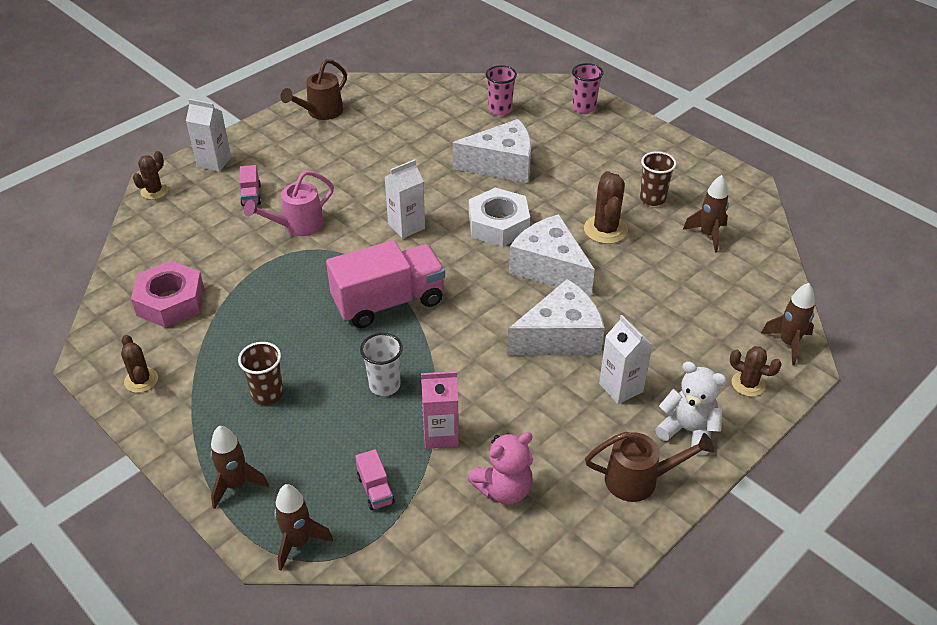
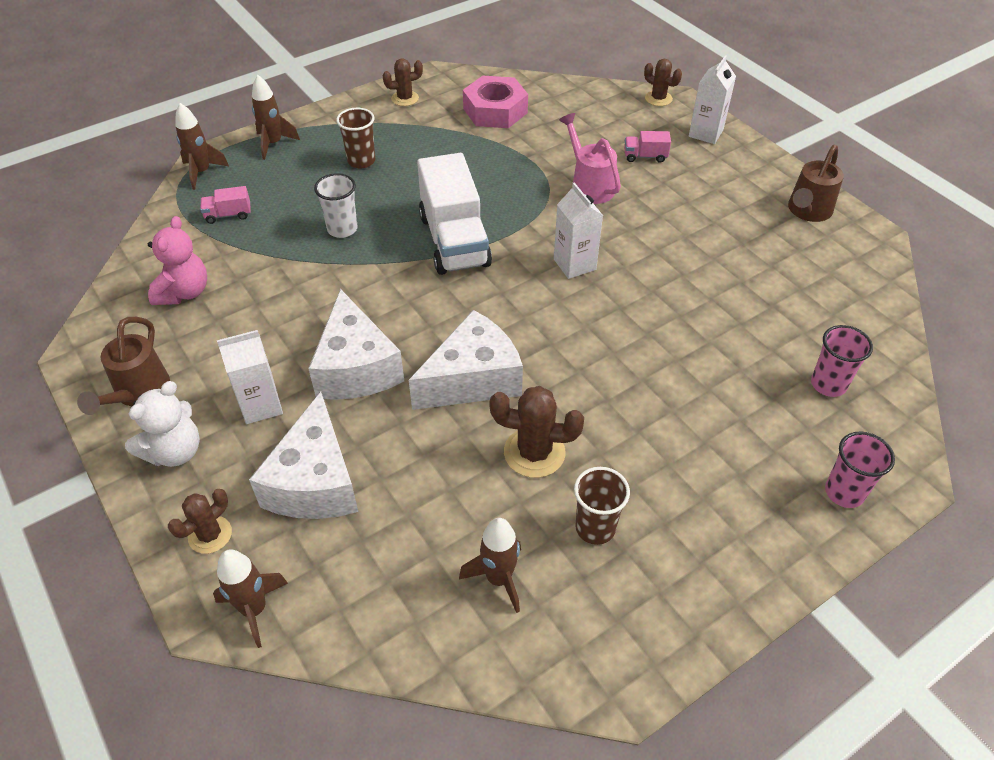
camera: 100 degrees right, 5 degrees up
brown watering can [280,59,347,120] -> brown watering can turned 105 degrees counterclockwise [788,145,844,222]
pink truck [326,240,445,328] -> white truck [417,153,492,275]
pink carton [421,371,459,449] -> none
white cheese [452,119,531,183] -> white cheese moved to [249,392,358,519]
pink teddy bear [468,432,533,504] -> pink teddy bear turned 150 degrees counterclockwise [148,216,207,305]
white nut [469,187,530,247] -> none

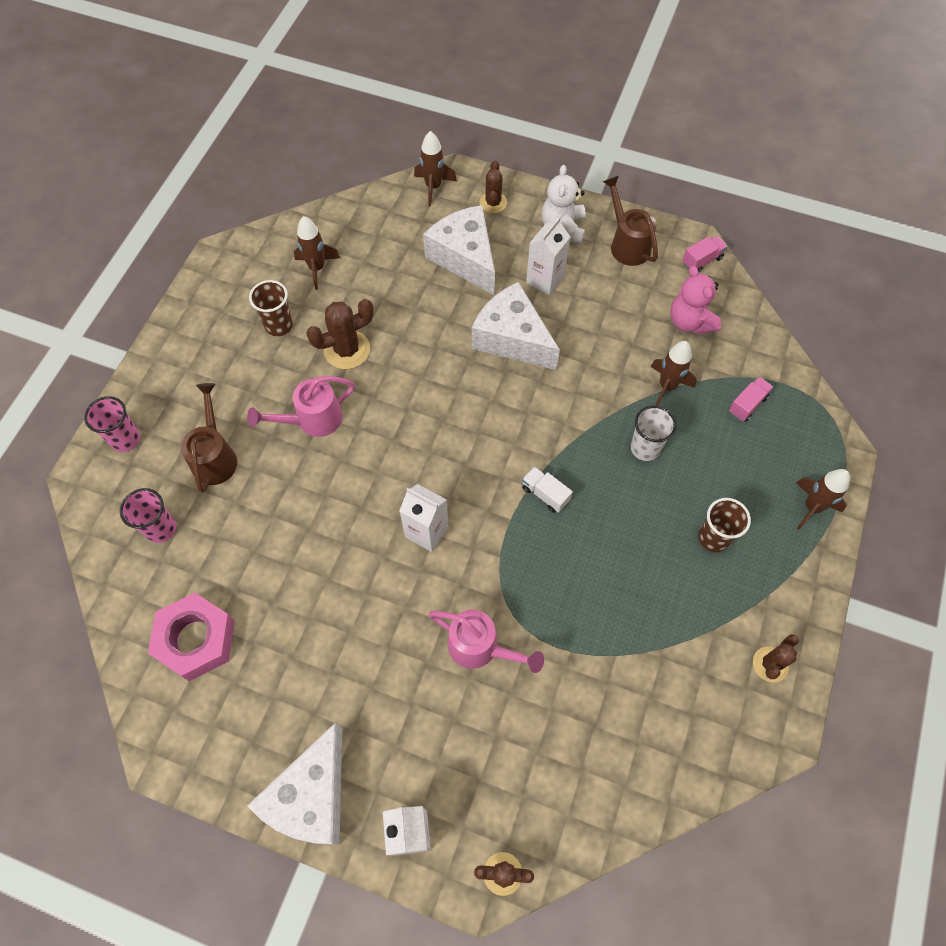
camera: 145 degrees right, 15 degrees up
brown rocket [175,103,229,190] -> brown rocket moved to [650,341,697,406]
white cheese [409,310,523,410] -> white cheese moved to [247,722,342,845]
white truck [417,153,492,275] -> white truck [522,466,573,513], size x0.42
pink nut [463,76,528,128] -> pink nut moved to [148,593,235,681]
pink truck [624,131,671,163] -> pink truck moved to [682,236,728,272]
brown watering can [788,145,844,222] -> brown watering can moved to [181,383,237,493]
none -> pink watering can [247,376,355,437]

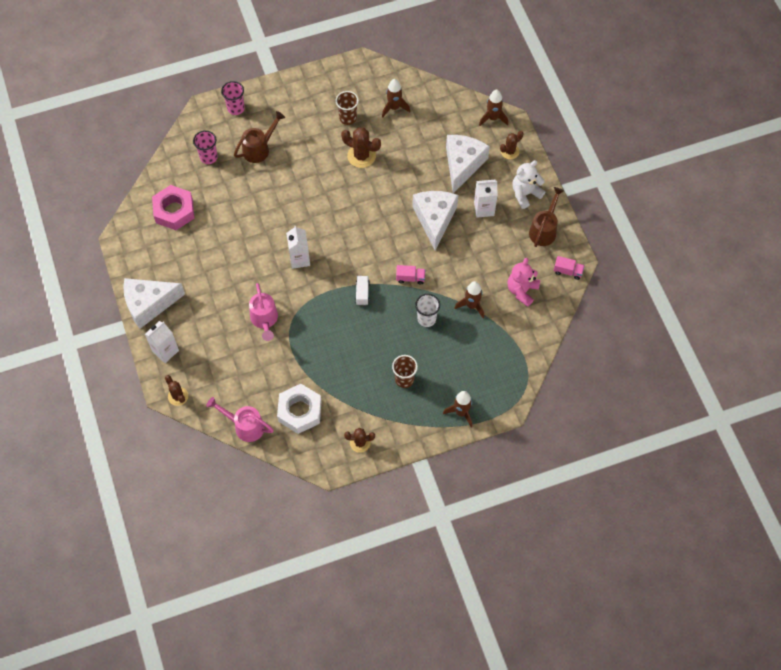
camera: 50 degrees right, 0 degrees up
pink watering can [247,376,355,437] -> pink watering can moved to [206,397,274,442]
pink truck [729,377,773,422] -> pink truck moved to [396,265,425,284]
none -> white nut [277,384,322,434]

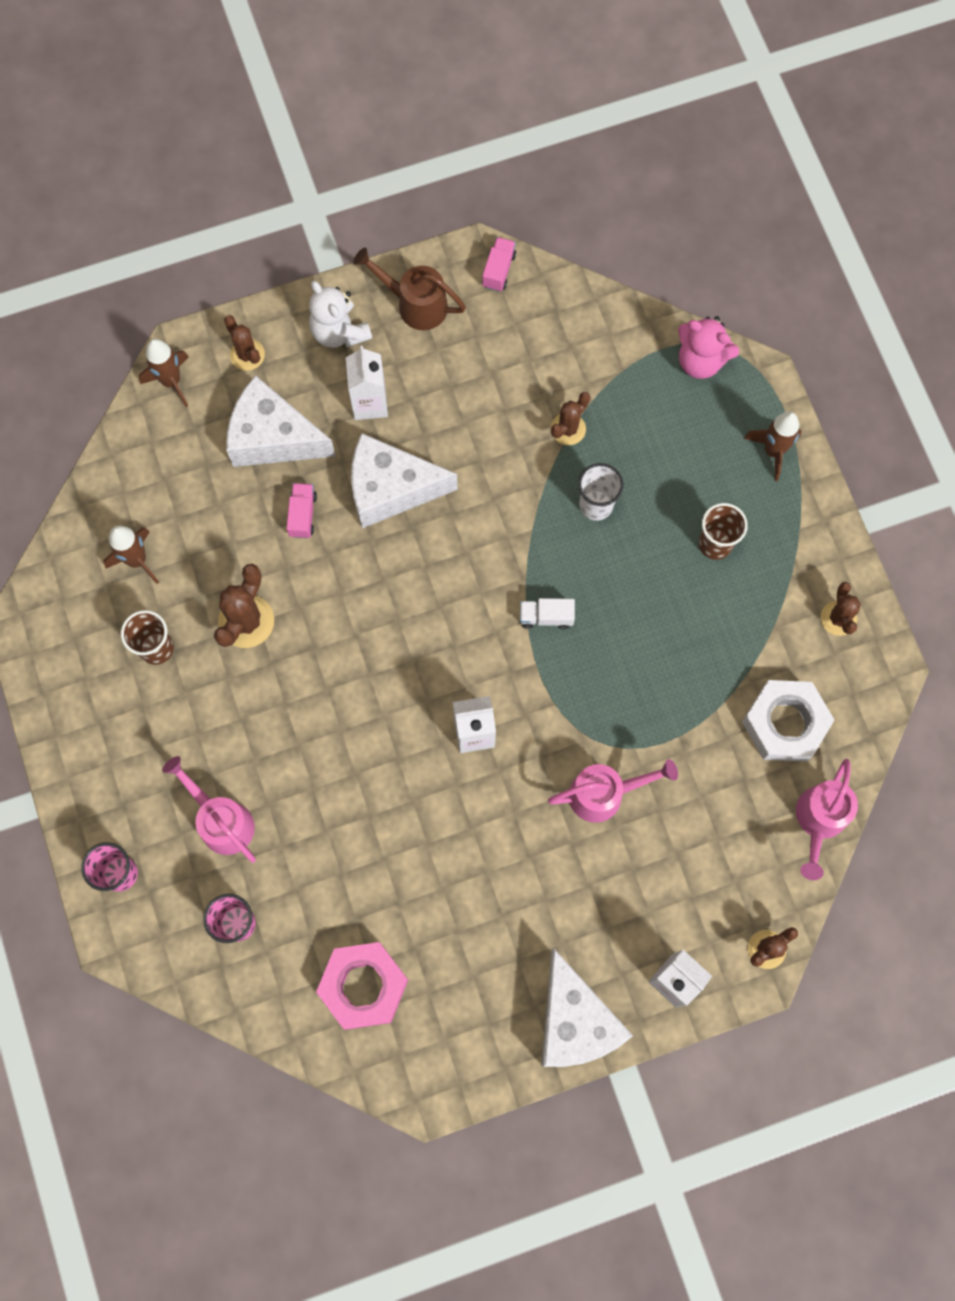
camera: 90 degrees left, 10 degrees up
brown watering can [234,111,285,163] -> pink watering can [162,756,256,863]
pink truck [396,265,425,284] -> pink truck moved to [287,483,317,538]
brown rocket [455,281,484,318] -> brown cactus [551,392,590,445]
pink teddy bear [508,258,540,307] -> pink teddy bear moved to [678,316,739,379]

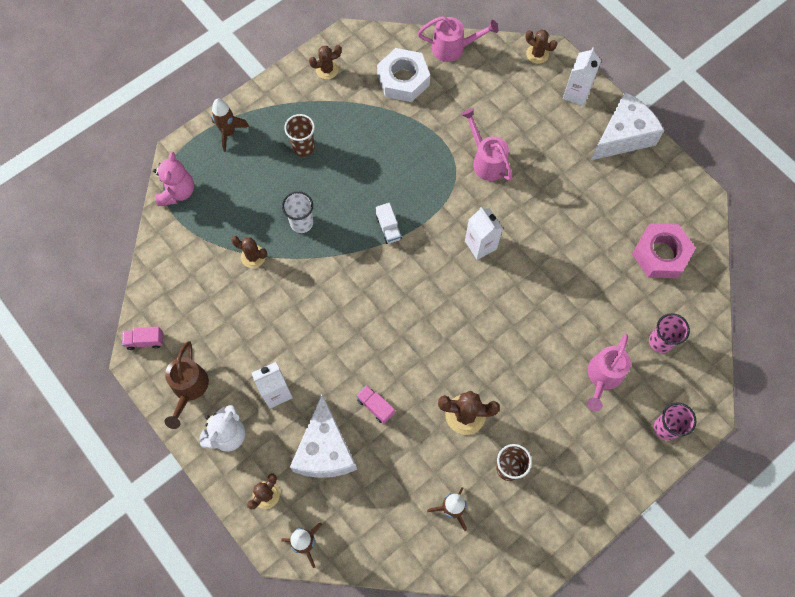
camera: 110 degrees left, 5 degrees down
pink truck [287,483,317,538] -> pink truck turned 60 degrees clockwise [356,385,395,424]
white cheese [351,433,458,528] -> none

